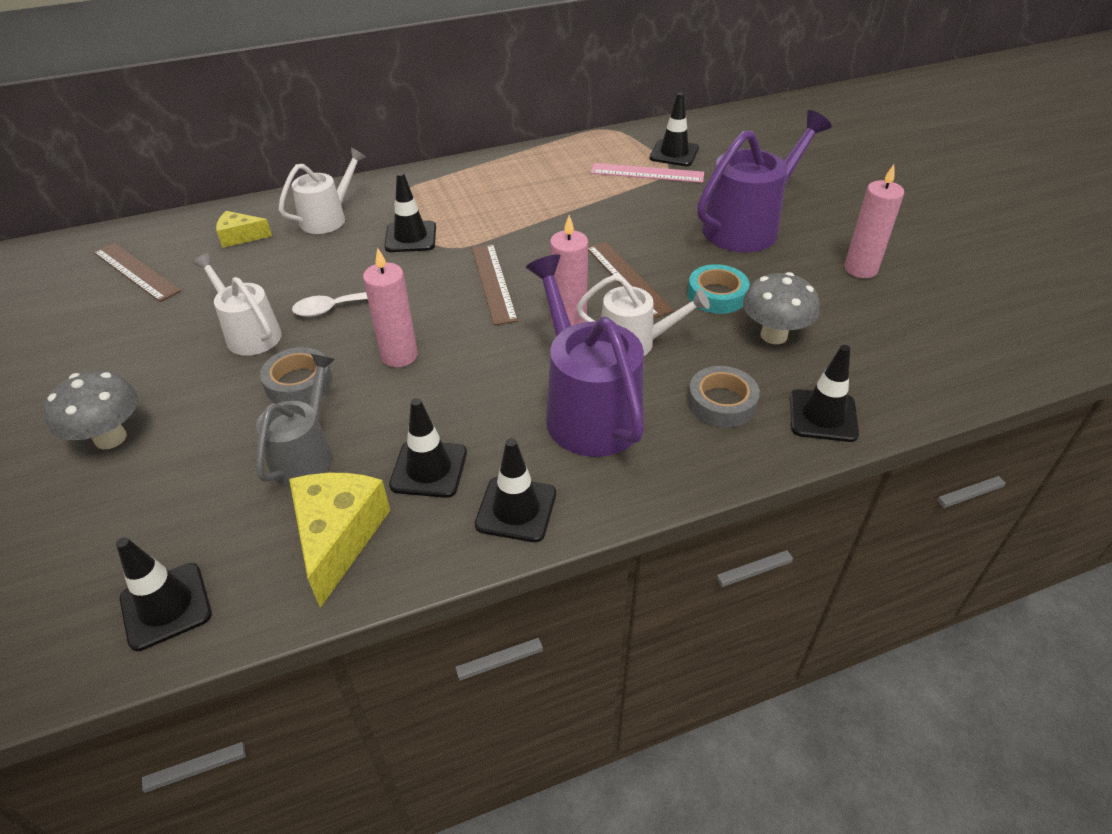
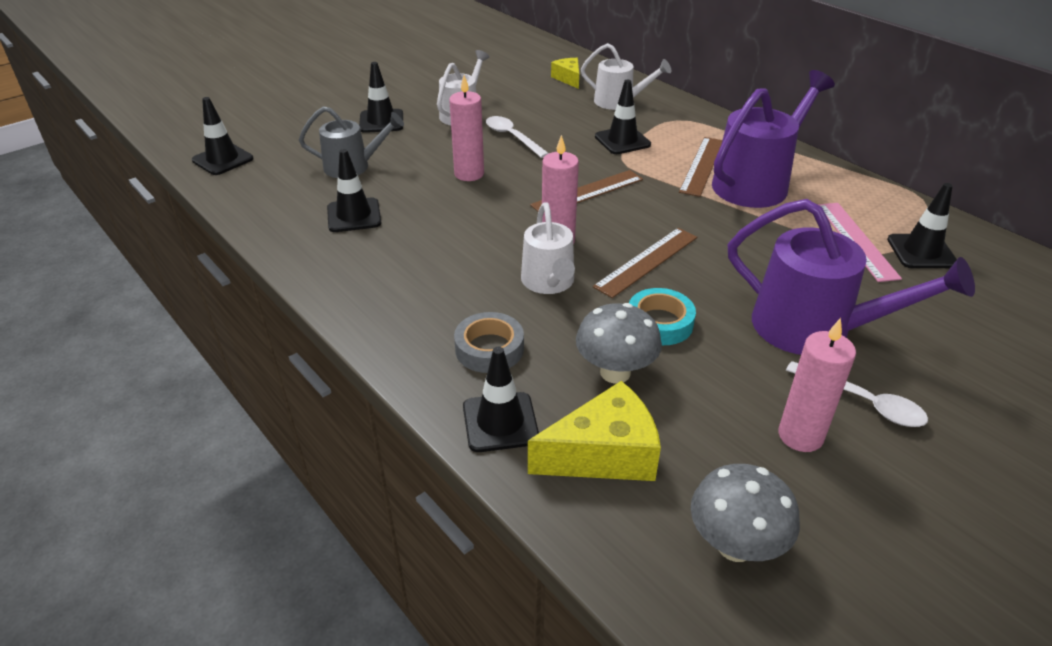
camera: 70 degrees right, 5 degrees down
grey mushroom [44,371,138,449] -> grey mushroom moved to [691,464,800,562]
brown ruler [93,243,181,302] -> brown ruler moved to [679,137,722,197]
grey tape [260,347,332,404] -> none
yellow cheese [289,473,390,608] -> yellow cheese moved to [528,381,661,481]
black traffic cone [475,438,556,542] -> black traffic cone moved to [359,62,403,133]
purple watering can [526,255,644,457] -> purple watering can moved to [712,70,835,208]
none -> white spoon [786,361,928,427]

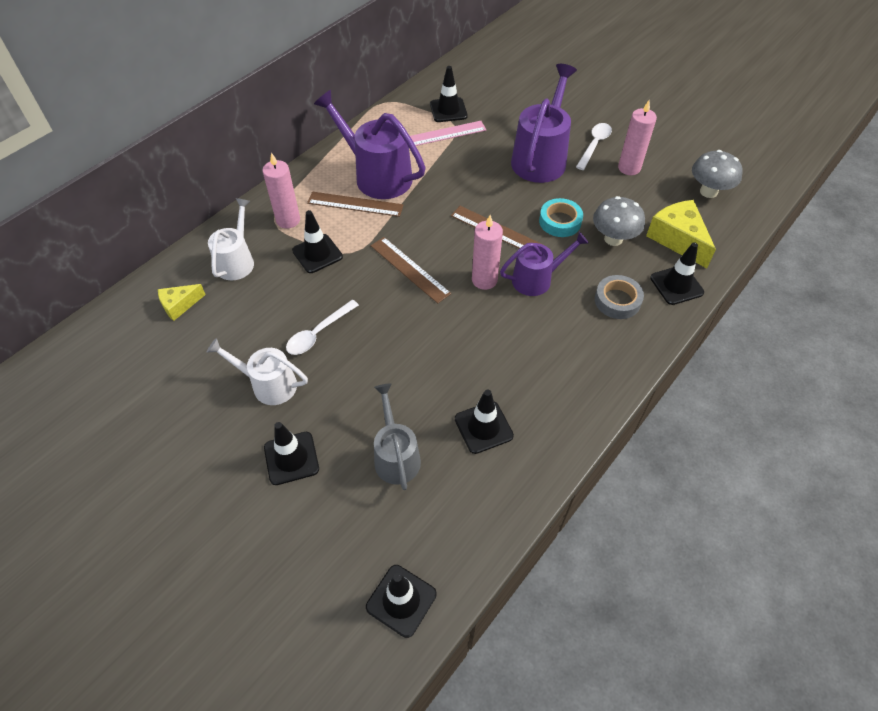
camera: 100 degrees left, 15 degrees up
pink candle [449,75,484,181] -> pink candle moved to [262,152,300,228]
white watering can [521,202,575,294] -> purple watering can [500,232,589,296]

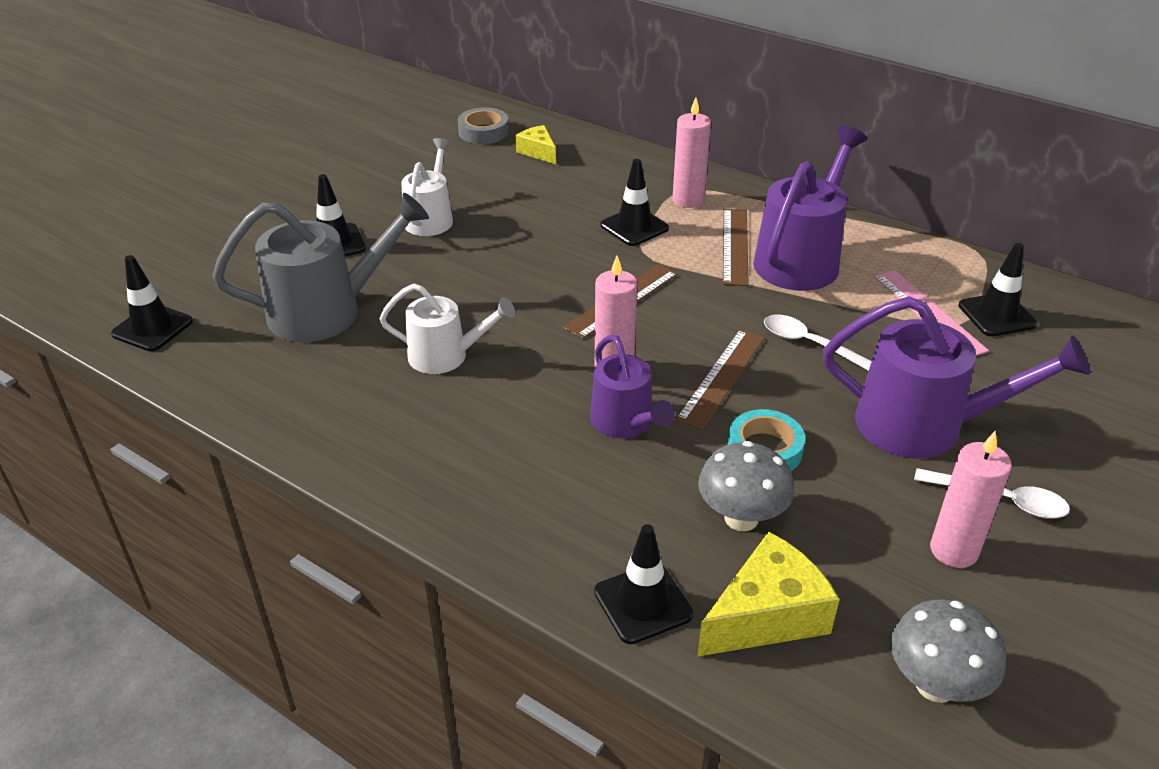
camera: 85 degrees right, 15 degrees down
white watering can [208,198,254,280] -> white watering can moved to [379,284,515,374]
white spoon [286,300,359,355] -> white spoon moved to [764,314,872,371]
grey watering can [374,383,421,490] -> grey watering can [213,193,429,342], size x1.62
black traffic cone [455,389,514,454] -> none
grey tape [595,275,644,319] -> grey tape moved to [458,107,509,144]

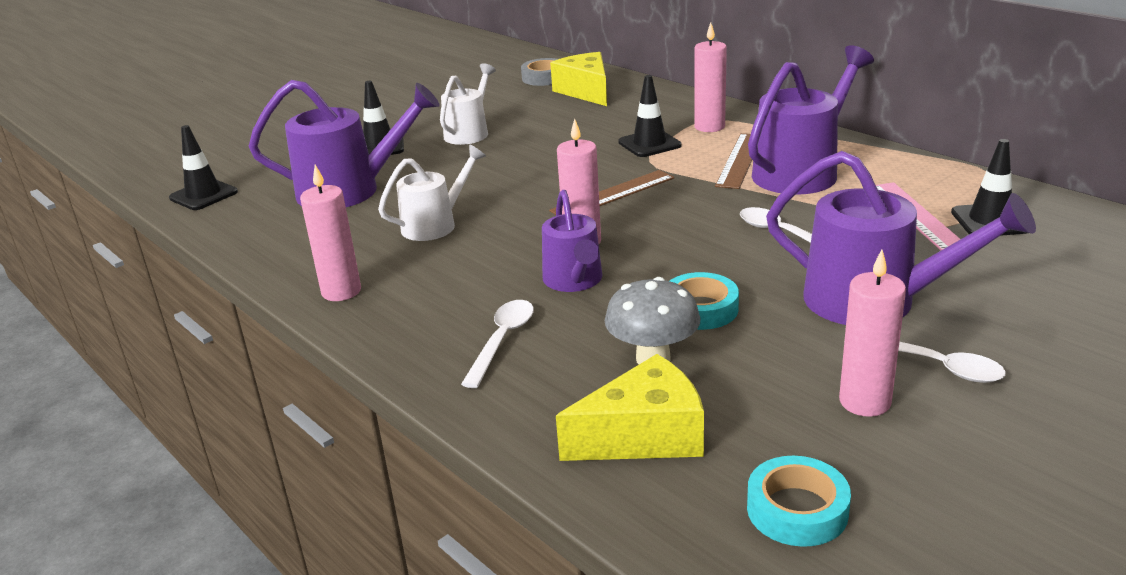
camera: 15 degrees right, 10 degrees down
grey watering can [213,193,429,342] -> purple watering can [249,80,440,207]
white watering can [379,284,515,374] -> white watering can turned 60 degrees counterclockwise [378,144,486,241]
yellow cheese [515,125,556,164] -> yellow cheese [550,52,607,106], size x1.73
black traffic cone [594,524,693,644] -> none
brown ruler [676,329,765,429] -> none
grey mushroom [891,600,1006,703] -> turquoise tape [747,456,851,547]
none -> pink candle [300,165,361,301]
none -> white spoon [461,300,534,388]

